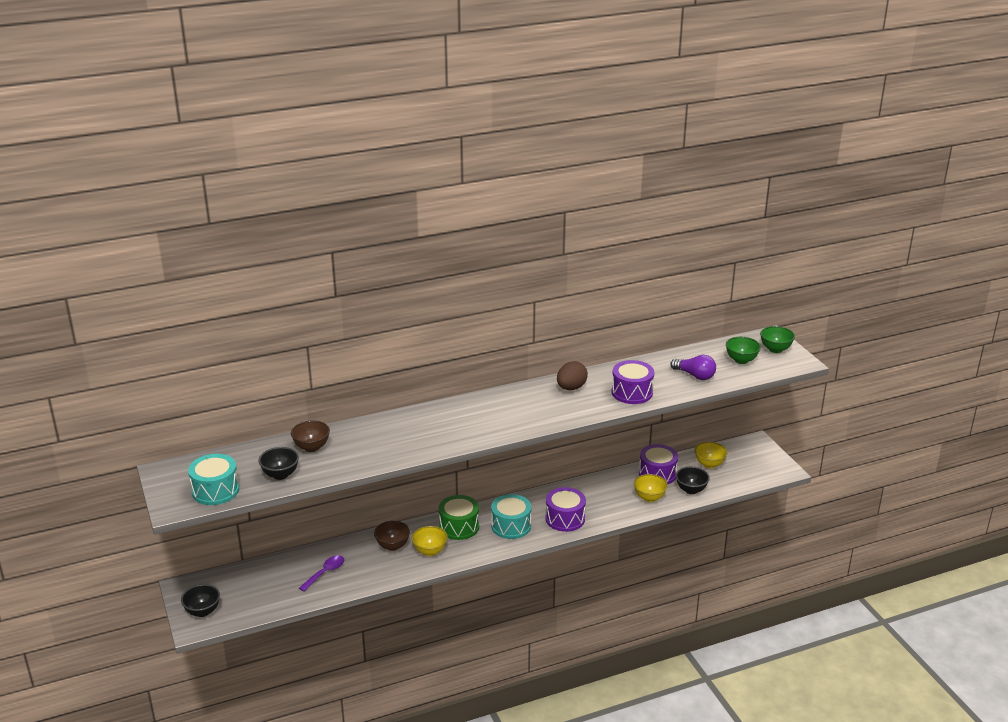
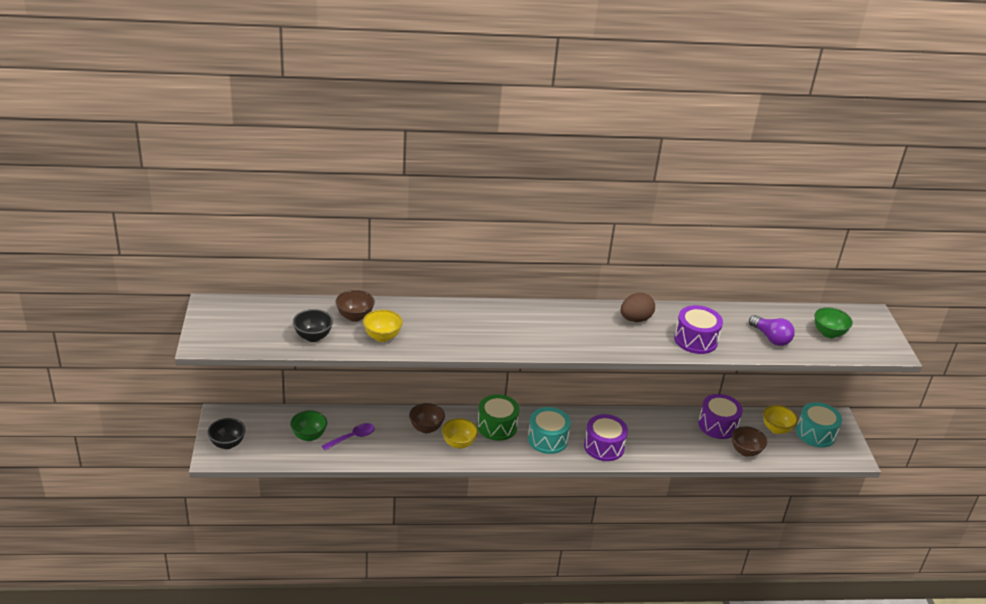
camera: 15 degrees right, 5 degrees up
turquoise drum [188,454,239,505] -> turquoise drum moved to [796,402,842,448]
yellow bowl [634,474,668,502] -> yellow bowl moved to [363,309,403,342]
black bowl [676,467,710,494] -> brown bowl [732,426,767,457]
green bowl [760,326,795,353] -> green bowl moved to [290,411,327,441]

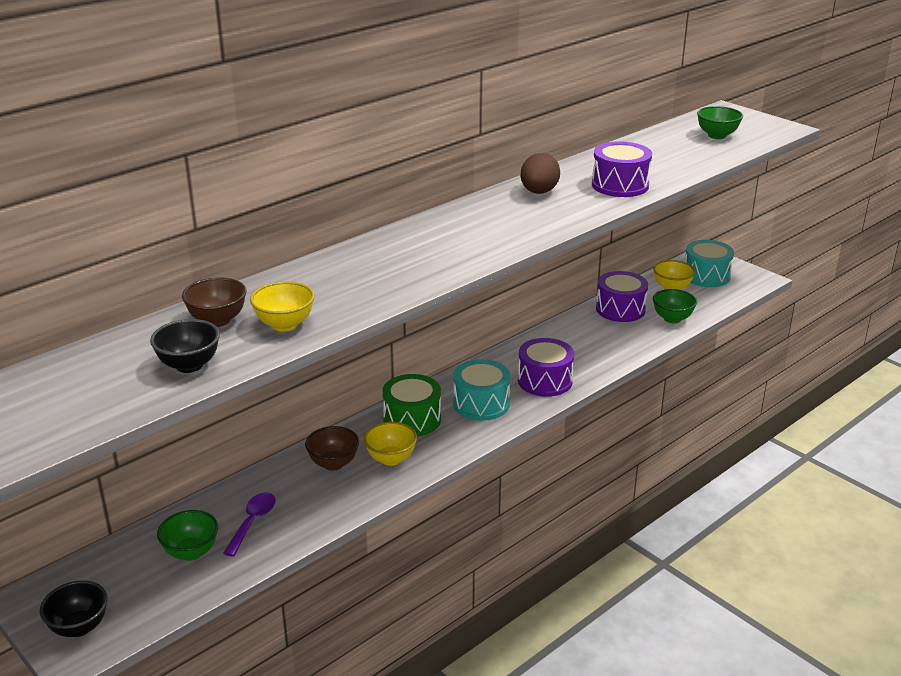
camera: 35 degrees left, 5 degrees down
brown bowl [732,426,767,457] -> green bowl [653,289,697,323]
purple light bulb [749,315,795,346] -> none

